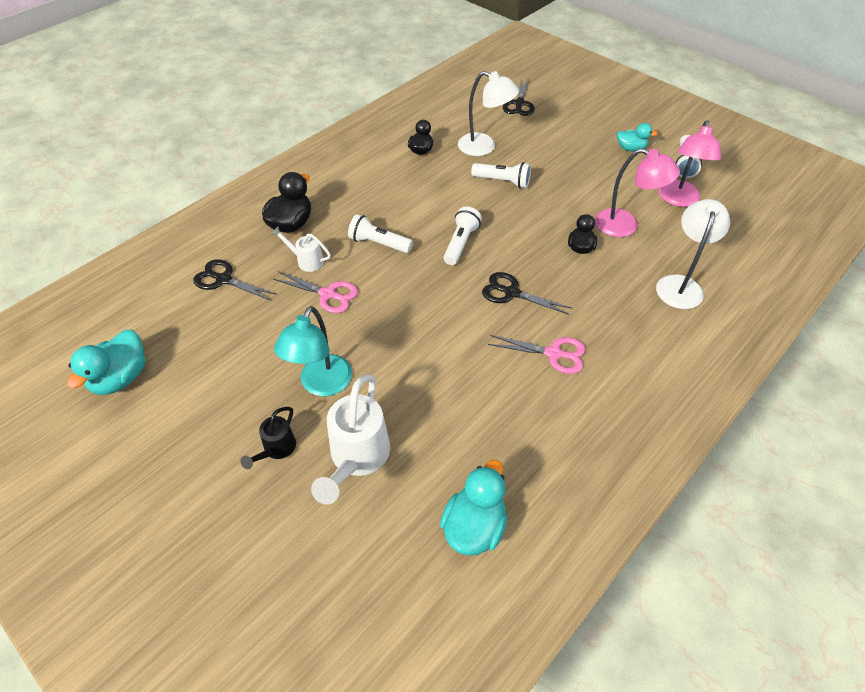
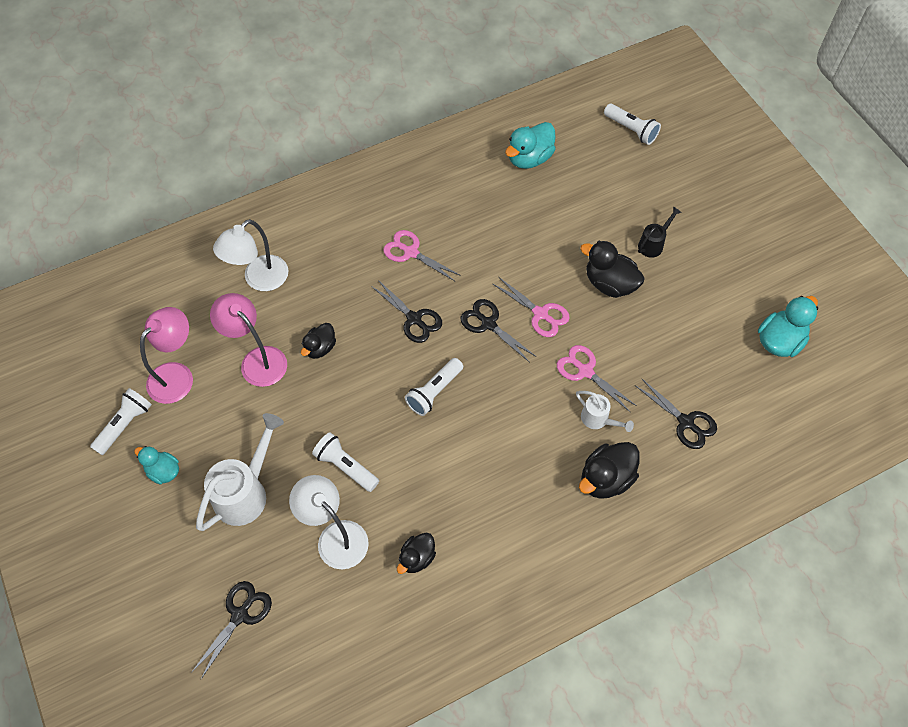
camera: 160 degrees left, 10 degrees up
turquoise lamp [274,306,352,396] -> black duck [580,241,645,298]
white watering can [311,375,390,504] -> white watering can moved to [196,413,284,531]
white flashlight [348,214,413,253] -> white flashlight moved to [604,104,661,145]
none -> black scissors [461,299,537,362]
none -> pink scissors [493,277,570,337]

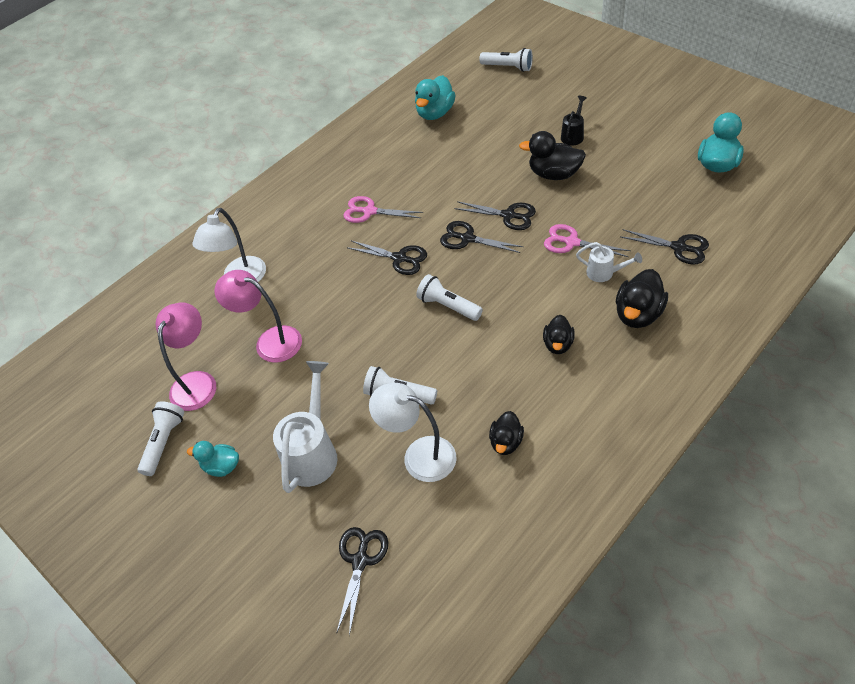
camera: 15 degrees left, 10 degrees down
black duck [301,323,336,359] -> black duck moved to [543,315,575,354]
white flashlight [405,358,463,416] -> white flashlight turned 105 degrees clockwise [416,274,483,321]
pink scissors [493,277,570,337] -> black scissors [454,201,536,230]

